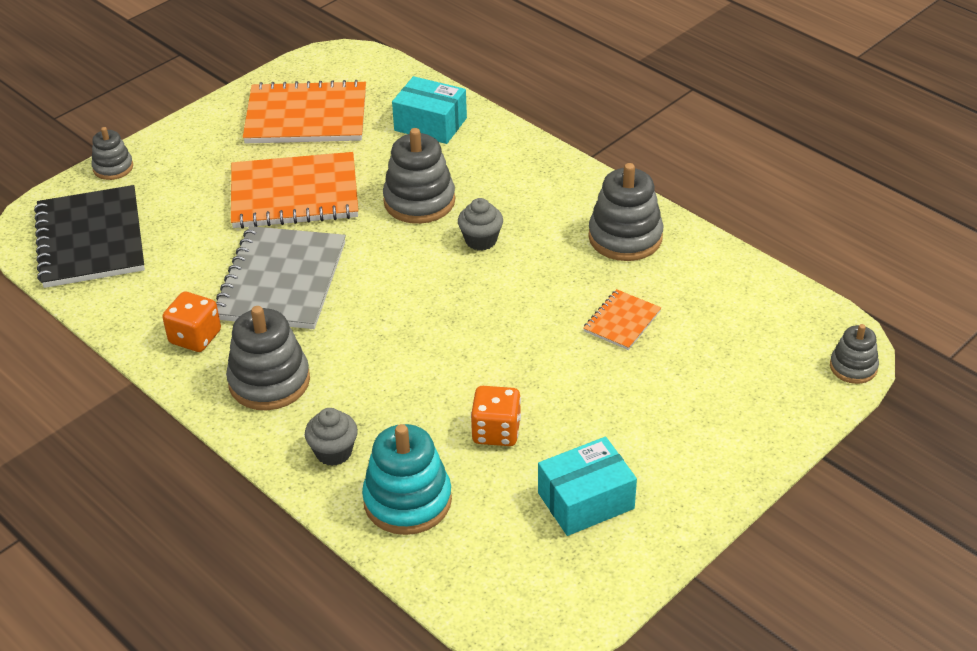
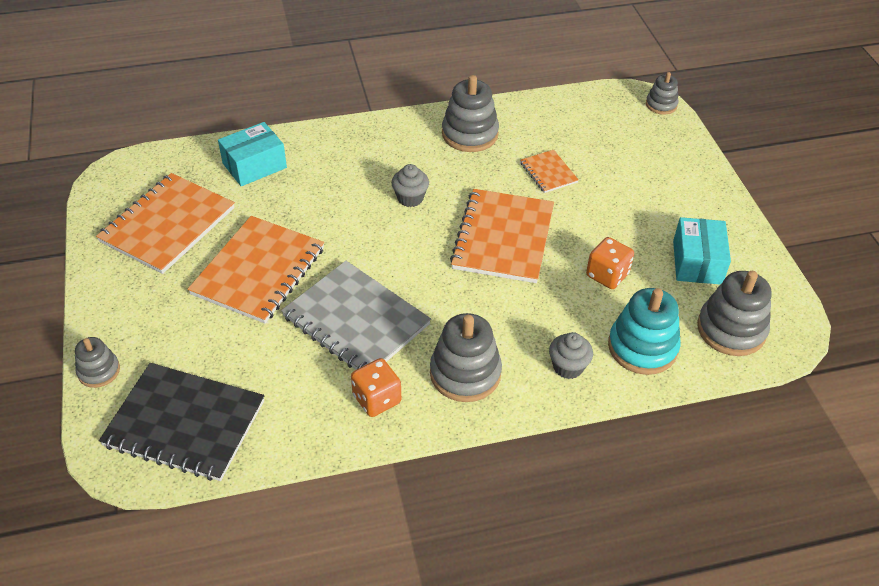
camera: 60 degrees left, 5 degrees up
grey stacking toy [383,128,455,224] -> grey stacking toy moved to [697,271,772,356]
none -> orange notebook [450,189,554,283]

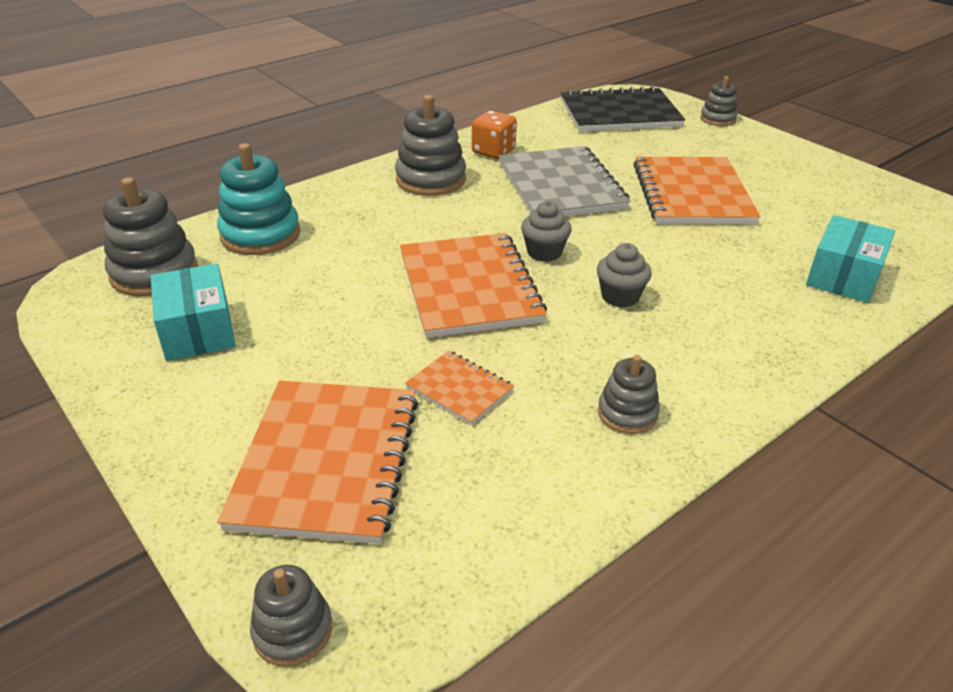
camera: 155 degrees right, 10 degrees down
orange notebook [96,173,235,274] -> orange notebook moved to [217,381,418,544]
grey notebook [281,261,431,370] -> grey notebook turned 60 degrees clockwise [499,146,630,216]
grey stacking toy [442,75,499,152] -> grey stacking toy [598,355,660,434], size x0.58
grey cupcake [549,332,593,379] -> grey cupcake moved to [521,201,572,262]
orange dice [586,237,634,289] -> none

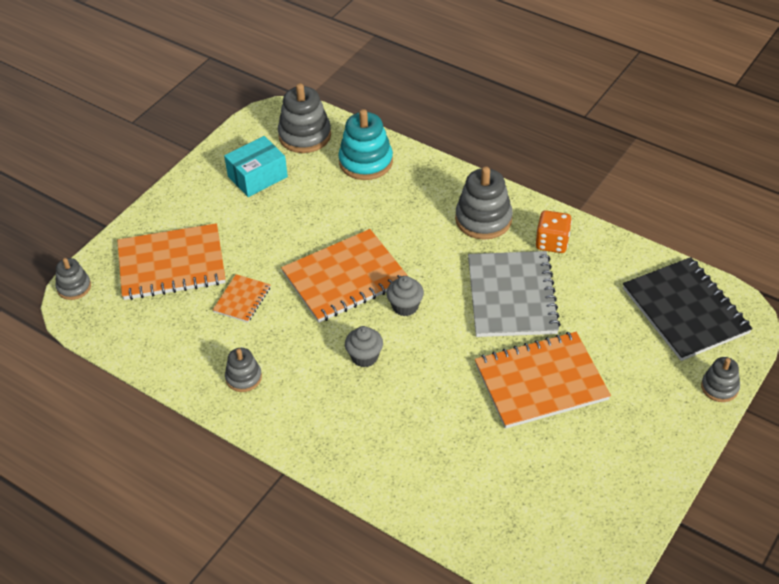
camera: 75 degrees right, 10 degrees up
grey notebook [499,146,630,216] -> grey notebook turned 60 degrees counterclockwise [468,251,561,337]
turquoise box [806,215,895,303] -> none

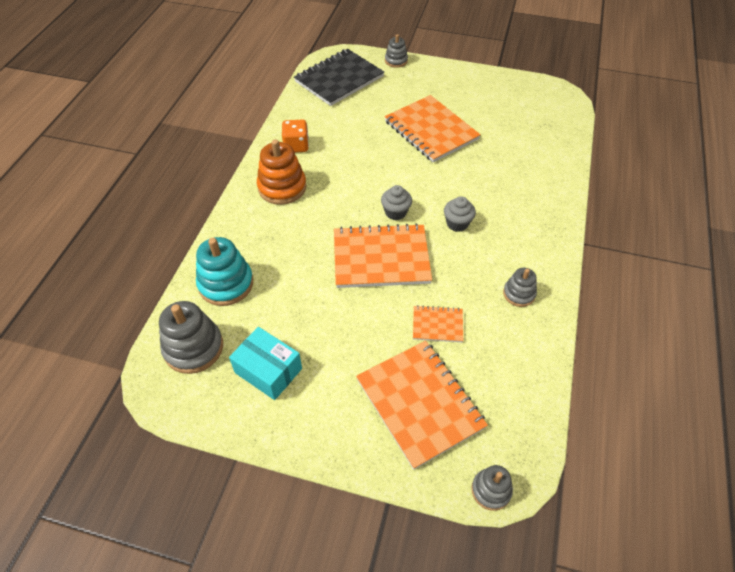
camera: 110 degrees left, 5 degrees up
orange notebook [281,229,408,323] -> orange notebook turned 45 degrees counterclockwise [334,223,432,288]
grey stacking toy [455,167,513,240] -> orange stacking toy [257,139,306,205]
grey notebook [468,251,561,337] -> none

